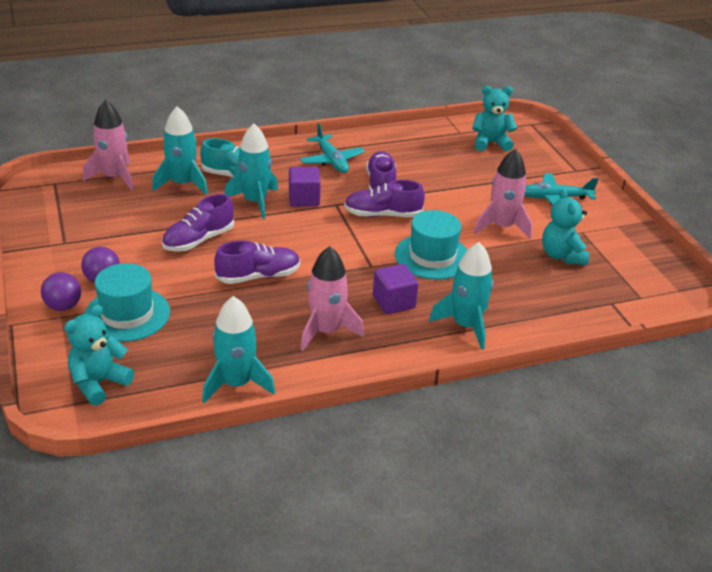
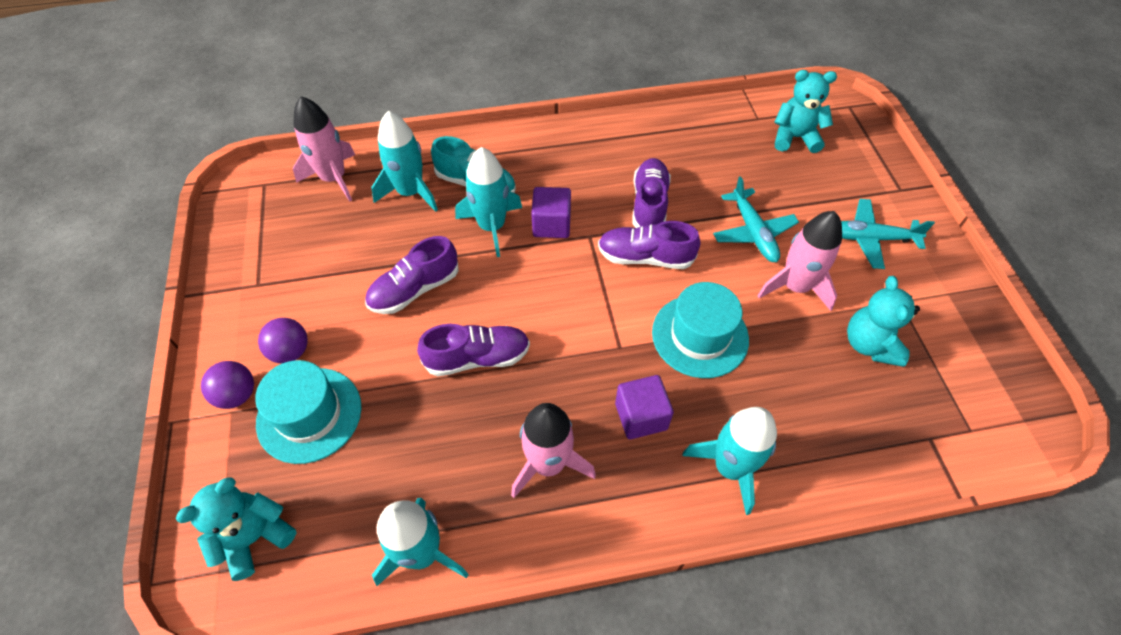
camera: 10 degrees right, 20 degrees up
turquoise plane [300,123,365,173] -> turquoise plane moved to [713,176,799,262]

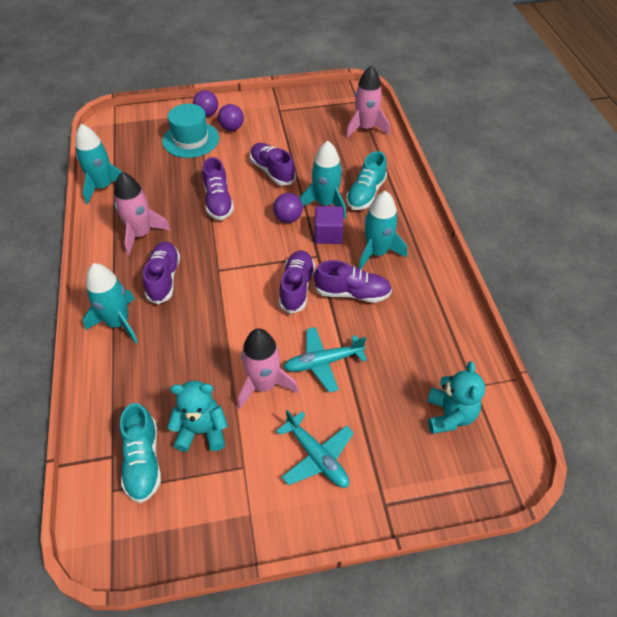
camera: 90 degrees right, 5 degrees down
turquoise teddy bear [176,477,296,581] -> none
turquoise rocket [371,111,438,212] -> turquoise rocket moved to [359,190,407,269]
purple cube [615,375,674,439] -> purple shoe [143,242,180,304]
turquoise hat [652,282,749,378] -> none
turquoise plane [841,199,935,269] -> turquoise plane turned 135 degrees clockwise [276,410,354,488]
none -> turquoise shoe [120,403,161,503]
none -> purple ball [273,193,303,223]

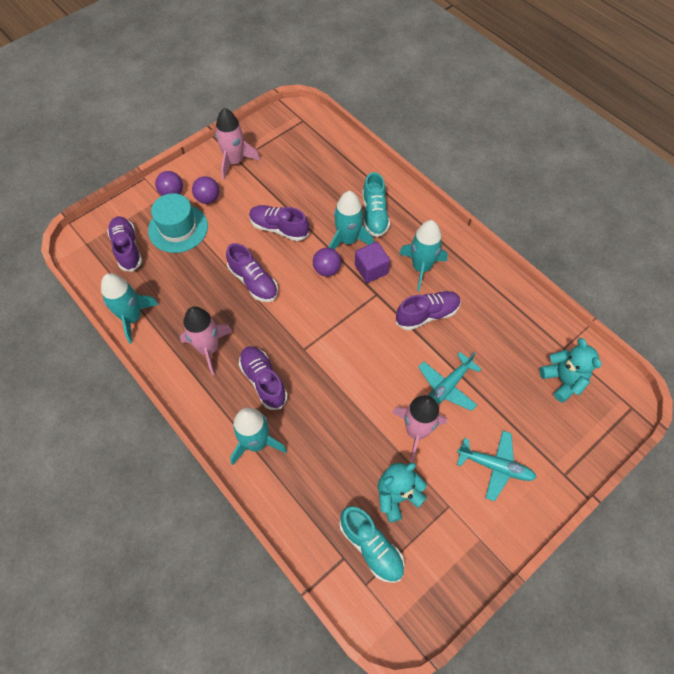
camera: 30 degrees left, 10 degrees up
purple shoe [279,250,315,314] -> purple shoe moved to [107,216,142,271]
pink rocket [346,65,390,138] -> pink rocket moved to [215,108,260,180]

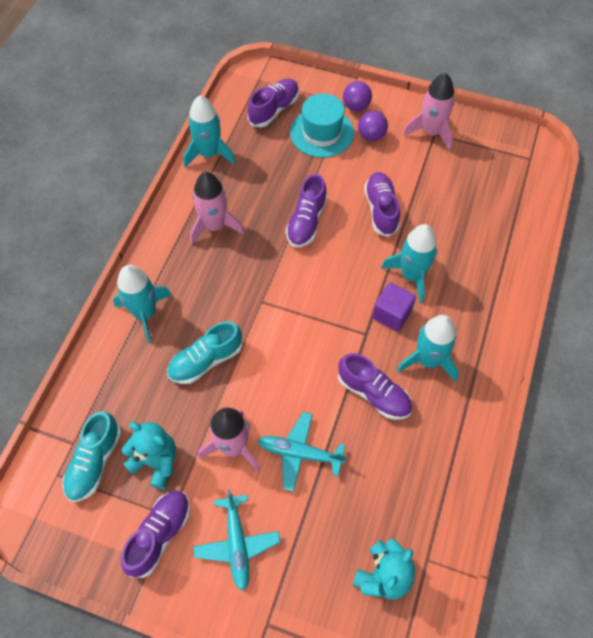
camera: 60 degrees right, 0 degrees up
purple shoe [239,346,288,410] -> purple shoe moved to [121,491,190,578]
purple ball [313,248,341,276] -> none
turquoise shoe [362,172,390,237] -> turquoise shoe moved to [167,321,243,384]

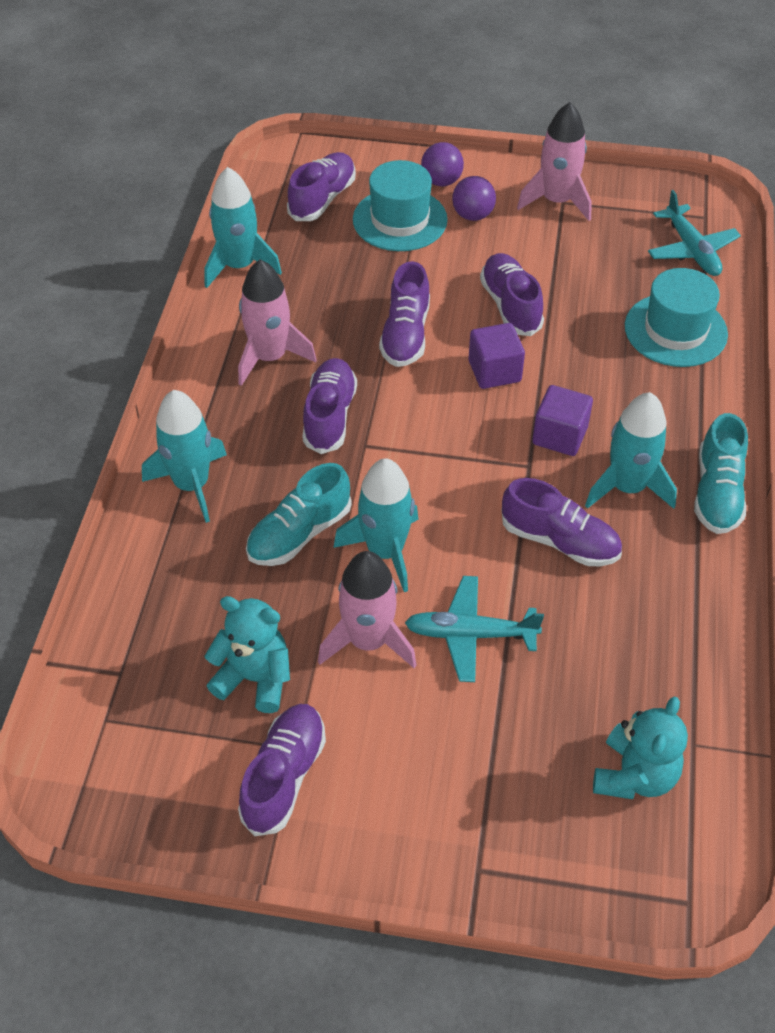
camera: 10 degrees left, 10 degrees down
turquoise shoe [62,412,122,502] -> turquoise shoe moved to [694,413,748,534]
turquoise plane [193,489,280,591] -> turquoise plane moved to [648,190,741,276]
turquoise rocket [381,224,437,303] -> turquoise rocket moved to [333,458,418,592]
none -> purple shoe [302,358,357,454]
none -> purple cube [468,323,525,389]
none -> turquoise hat [625,268,728,367]

